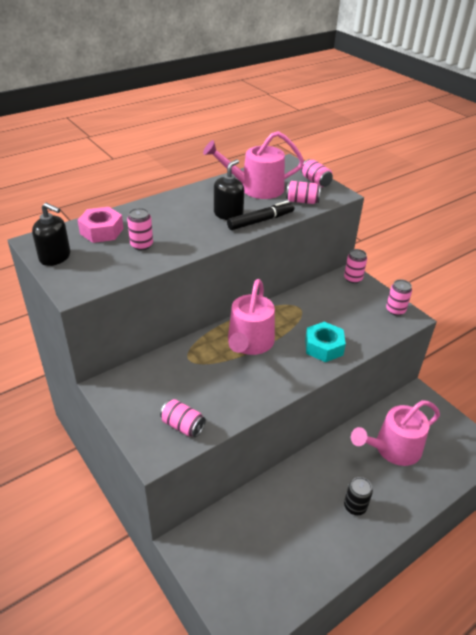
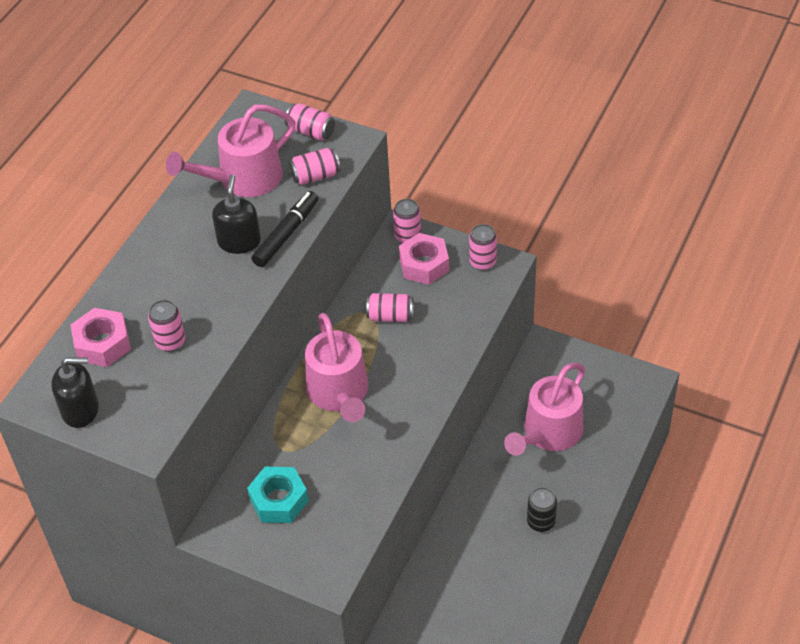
camera: 25 degrees left, 10 degrees up
pink can [160,399,206,437] -> pink can moved to [366,293,413,322]
turquoise nut [305,322,346,362] -> turquoise nut moved to [247,467,308,523]
none -> pink nut [399,233,449,285]

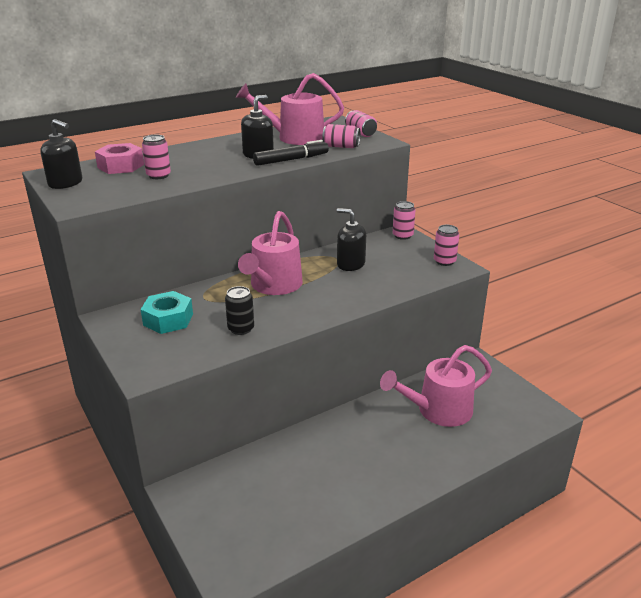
camera: 30 degrees right, 20 degrees down
pink can [366,293,413,322] -> black soap dispenser [337,208,366,271]
pink nut [399,233,449,285] -> none
black can [527,487,557,532] -> black can moved to [225,286,254,335]

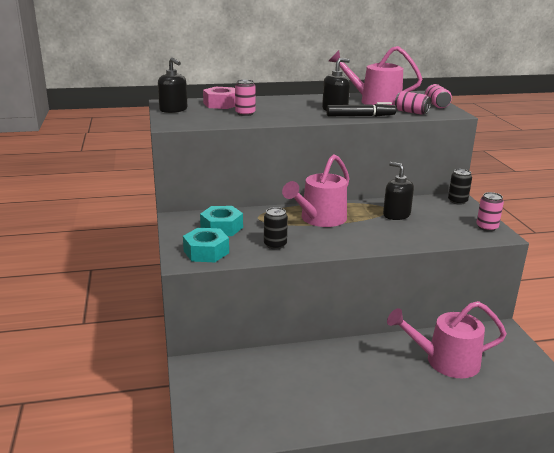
camera: 20 degrees right, 5 degrees down
pink can [393,201,415,240] -> black can [448,169,472,205]
none -> turquoise nut [183,228,229,262]

